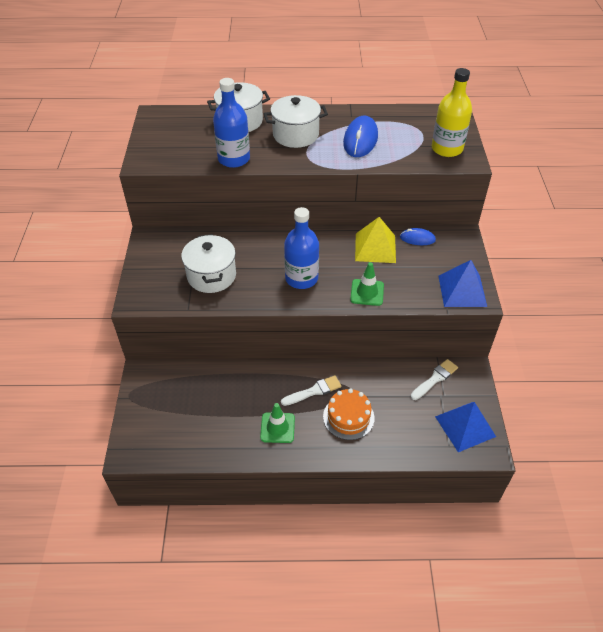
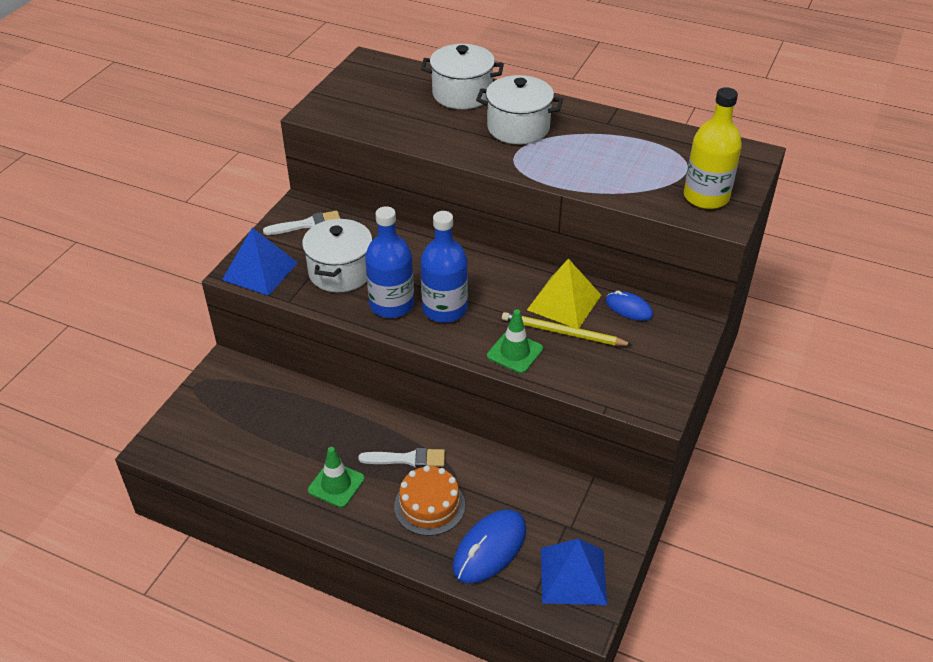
camera: 25 degrees right, 5 degrees down
blue bottle [213,78,250,168] -> blue bottle moved to [365,206,414,318]
blue mouse [343,116,378,157] -> blue mouse moved to [453,509,526,583]
white brush [411,359,458,400] -> white brush moved to [263,211,340,235]
blue pyramid [439,260,487,307] -> blue pyramid moved to [222,228,298,296]
none -> yellow pencil [502,312,632,346]

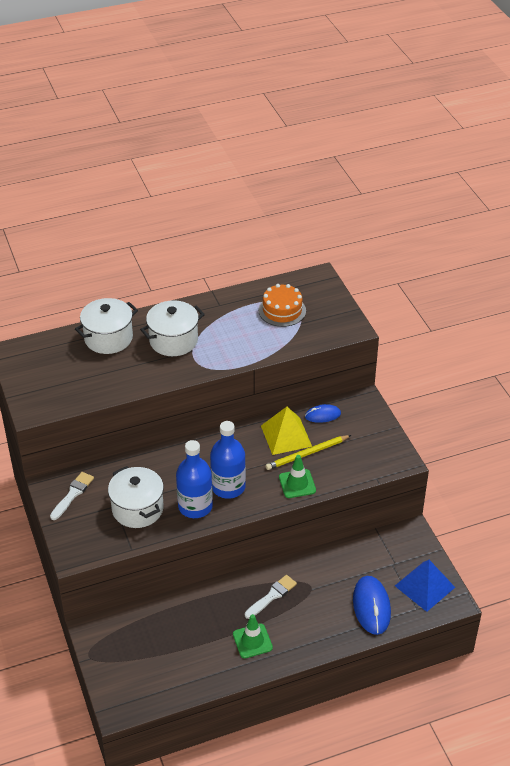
camera: 45 degrees left, 0 degrees up
blue pyramid [222,228,298,296] -> none
orange cake [394,465,465,536] -> orange cake moved to [259,284,306,327]
yellow bottle [684,87,742,209] -> none

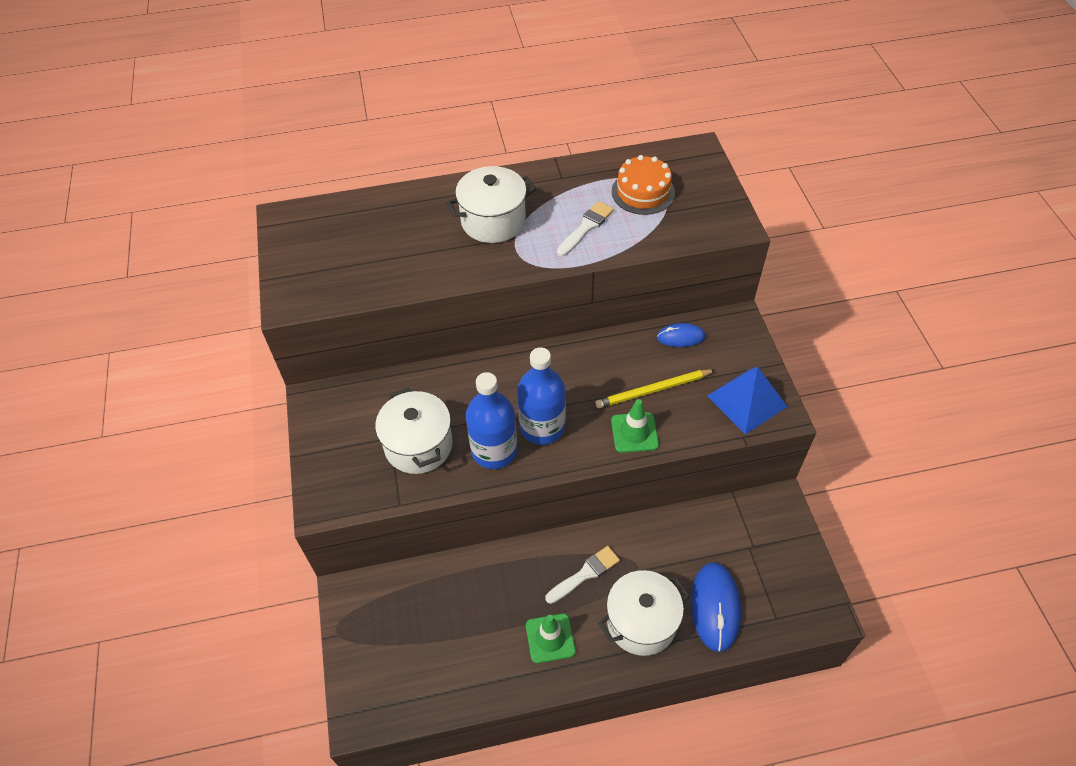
camera: 10 degrees right, 10 degrees up
white brush [50,472,94,520] -> white brush moved to [557,201,614,256]
white pot [75,298,138,354] -> white pot moved to [598,570,690,656]
yellow pyramid [261,407,312,455] -> none
blue pyramid [395,560,455,612] -> blue pyramid moved to [707,367,787,435]

